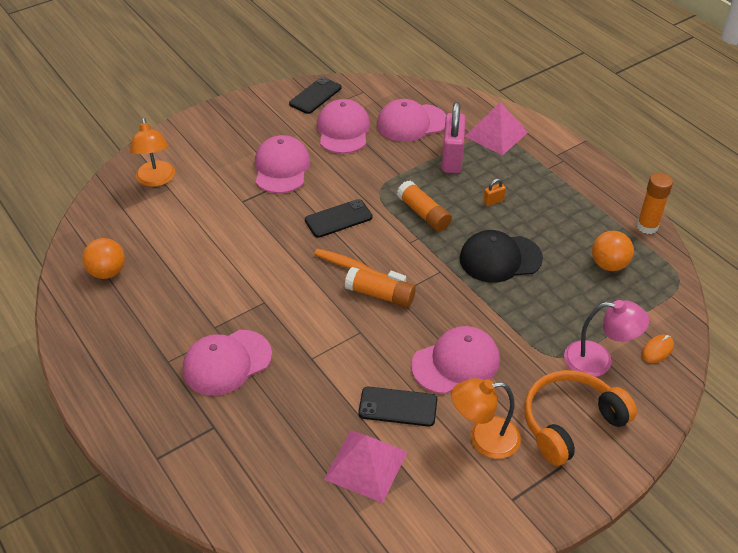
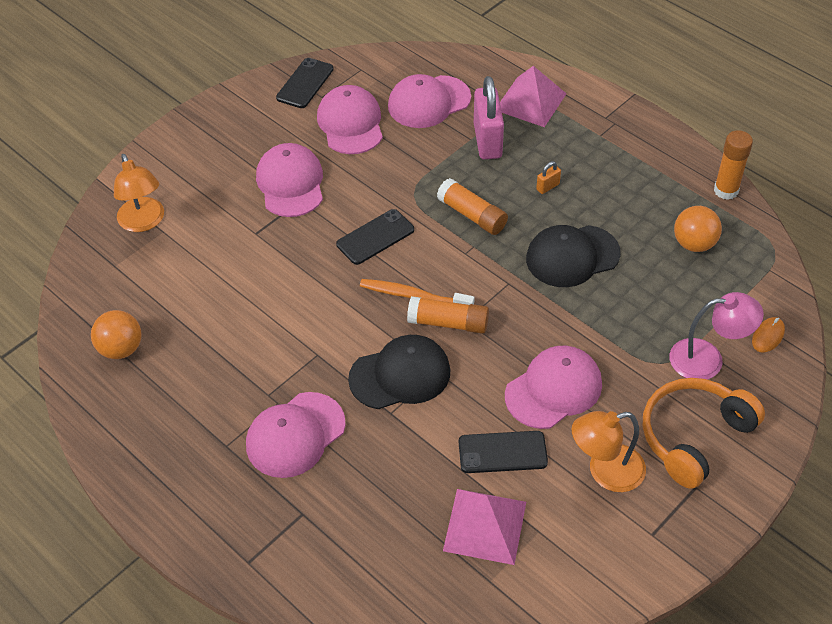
camera: 10 degrees left, 5 degrees up
none -> black cap [348,335,451,409]

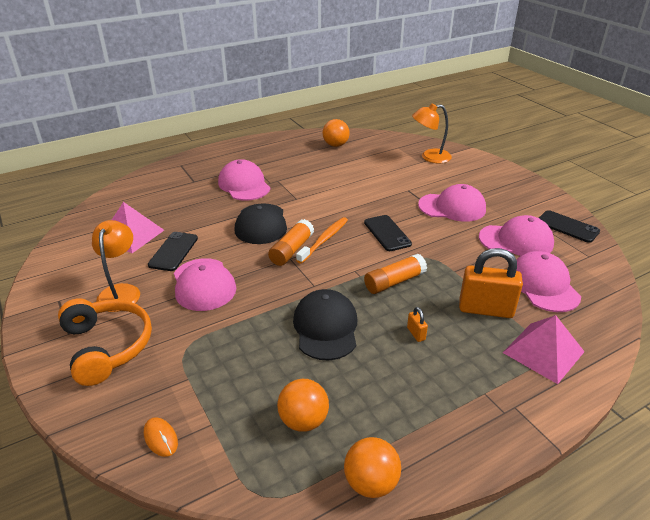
camera: 105 degrees right, 15 degrees down
pink padlock [474,76,504,159] -> orange padlock [459,248,523,318]
pink lamp [669,292,764,380] -> none
orange glue stick [714,130,753,200] -> orange ball [344,437,401,498]

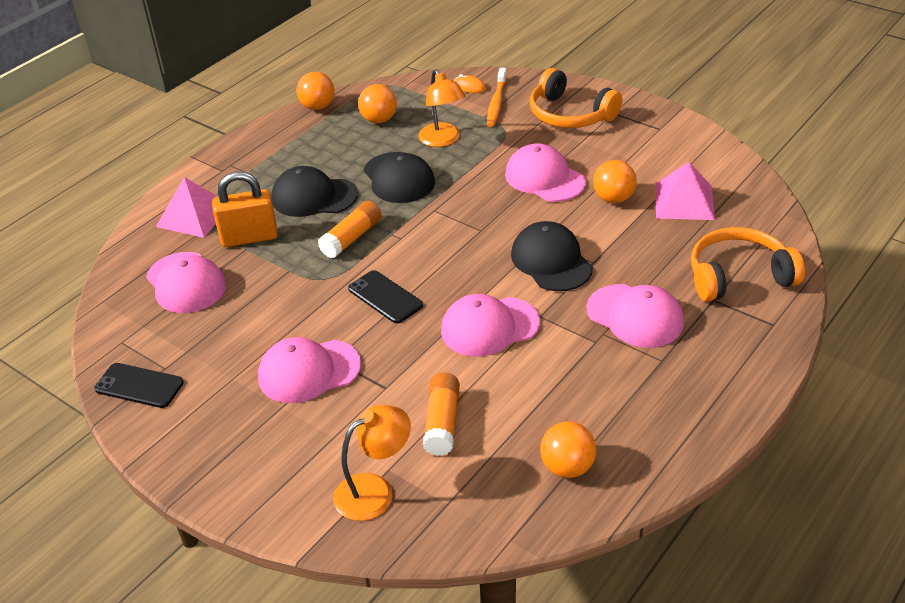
camera: 160 degrees right, 5 degrees up
orange lamp [92,220,140,312] -> orange lamp moved to [418,69,466,147]
black phone [148,232,198,271] -> orange ball [593,160,637,203]
orange glue stick [268,219,314,266] -> orange glue stick moved to [423,373,460,456]
orange toothbrush [296,217,348,264] -> orange toothbrush moved to [487,68,507,127]
orange padlock [407,307,428,342] -> black cap [271,166,358,217]
pink cap [479,215,554,256] -> pink cap moved to [441,294,540,357]
none -> orange headphones [691,227,805,302]

